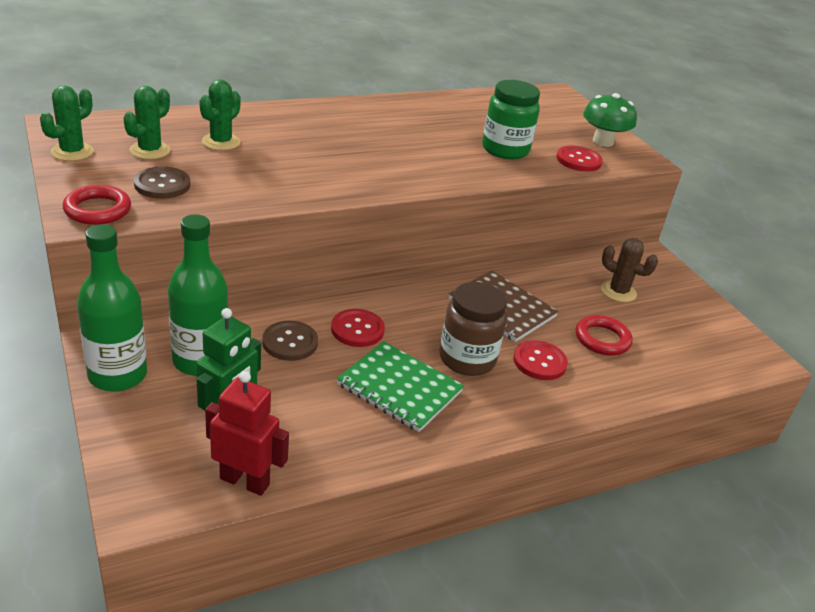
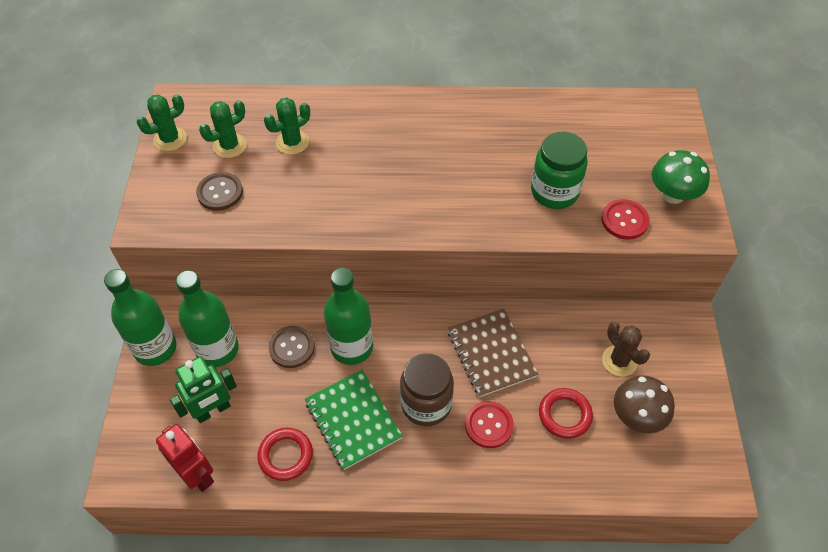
camera: 30 degrees right, 20 degrees up
red ring [63,185,131,225] -> red ring moved to [257,427,313,481]
red button [331,309,385,347] -> green bottle [324,268,373,365]
none -> brown mushroom [614,375,675,433]

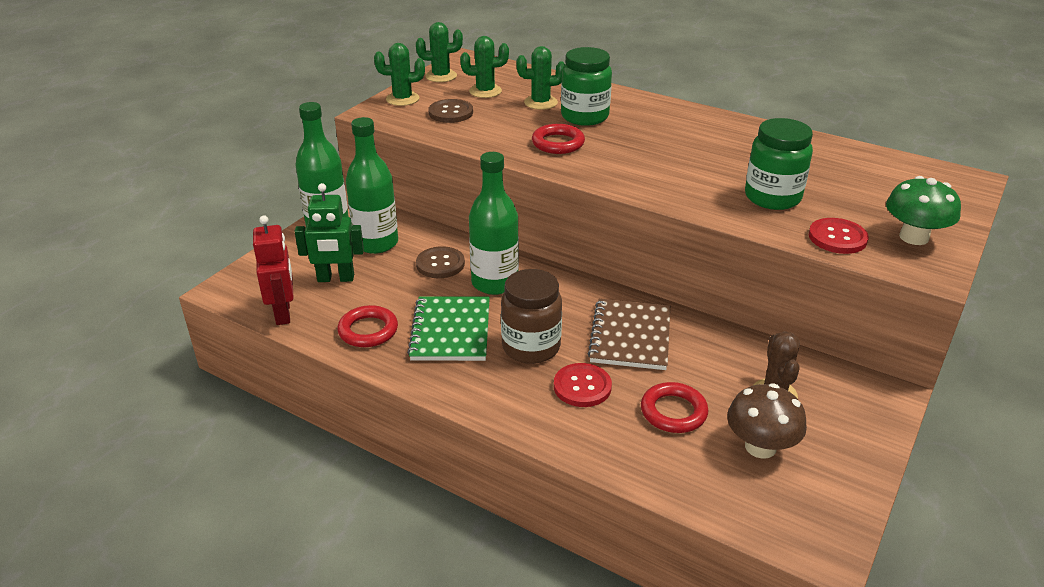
camera: 30 degrees right, 20 degrees down
none -> green cactus [374,43,425,106]
none -> red ring [532,124,585,154]
none -> green jar [561,47,612,126]

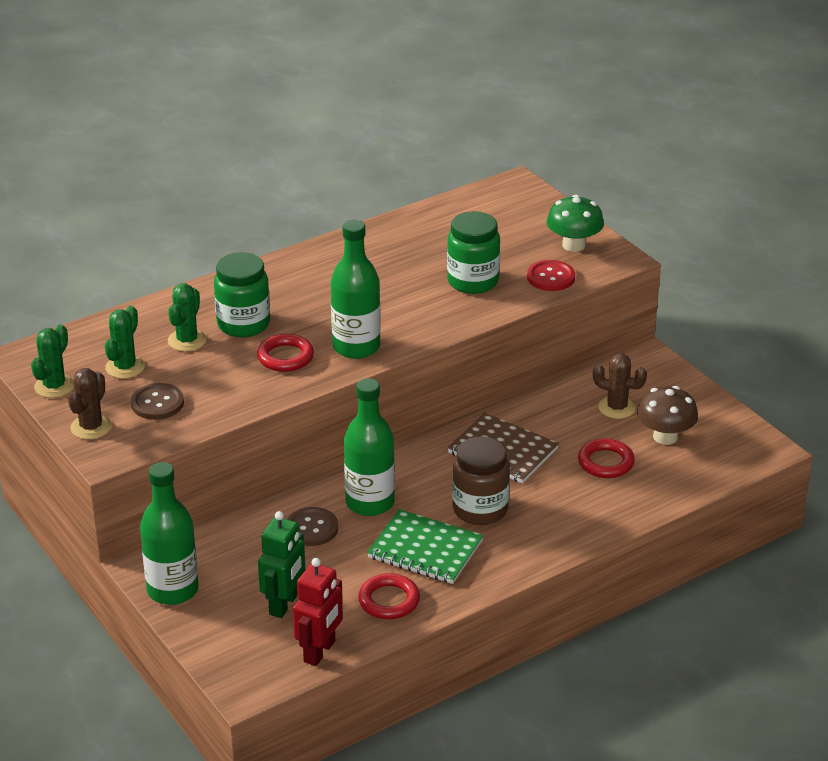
camera: 65 degrees left, 0 degrees up
red robot [253,215,294,325] -> red robot turned 105 degrees clockwise [293,558,343,666]
green bottle [346,117,398,254] -> green bottle moved to [331,220,381,359]
green cactus [374,43,425,106] -> brown cactus [68,368,112,440]
red button [554,363,612,407] -> none

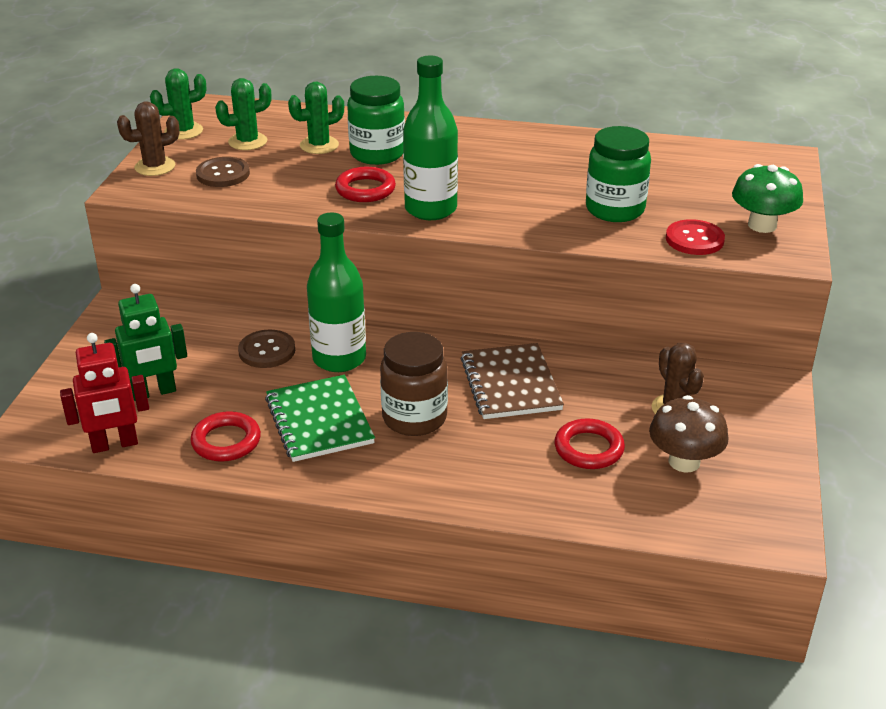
camera: 45 degrees right, 0 degrees up
green bottle [140,462,199,605] -> none

